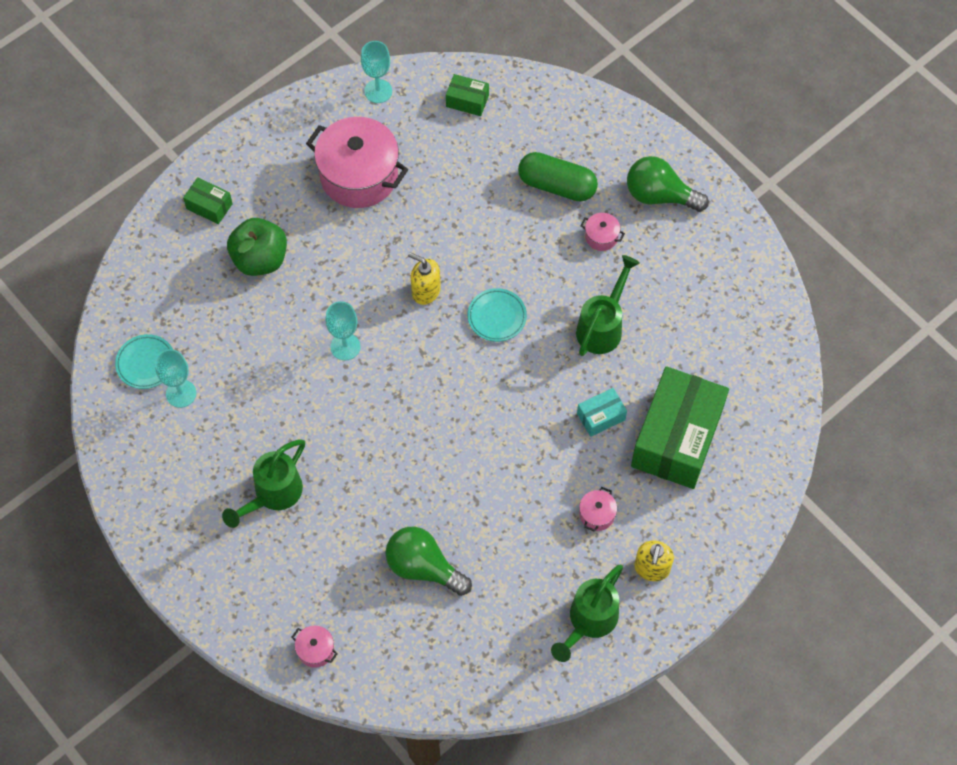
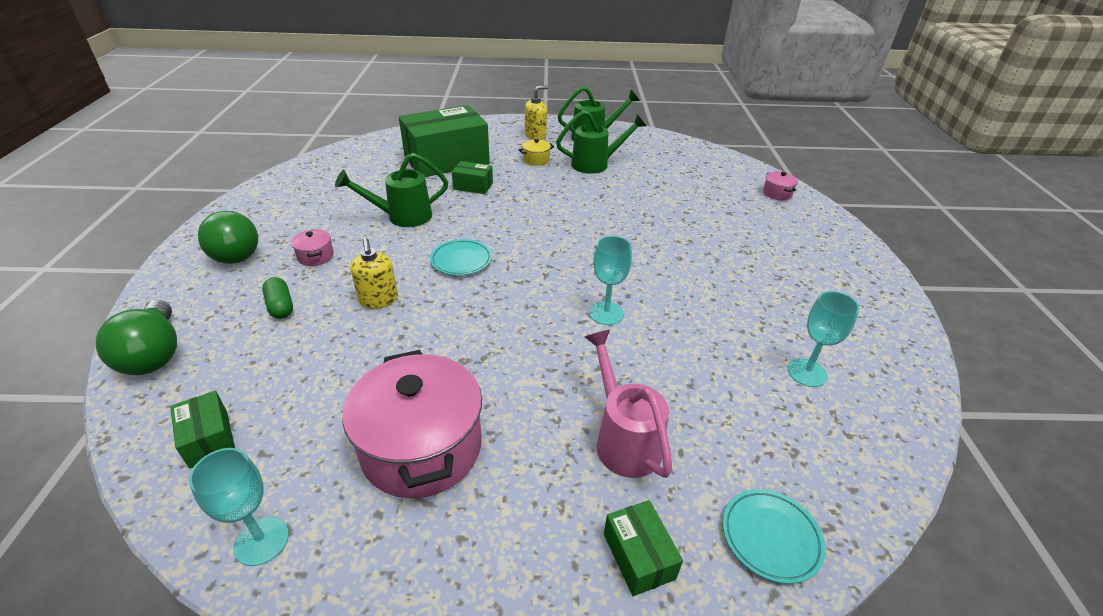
camera: 140 degrees left, 25 degrees down
turquoise plate [115,334,173,389] -> turquoise plate moved to [722,489,826,584]
green watering can [222,439,305,528] -> green watering can moved to [556,110,646,174]
green apple [227,218,287,276] -> pink watering can [585,330,672,478]
green light bulb [385,527,472,596] -> green light bulb moved to [96,300,177,375]
yellow soap dispenser [408,252,441,305] -> yellow soap dispenser moved to [350,238,398,309]
green capsule [518,152,598,202] -> green capsule [262,277,293,319], size x0.56
turquoise box [577,388,627,437] -> green box [452,161,493,194]
pink pot [579,487,617,532] -> yellow pot [518,139,554,166]

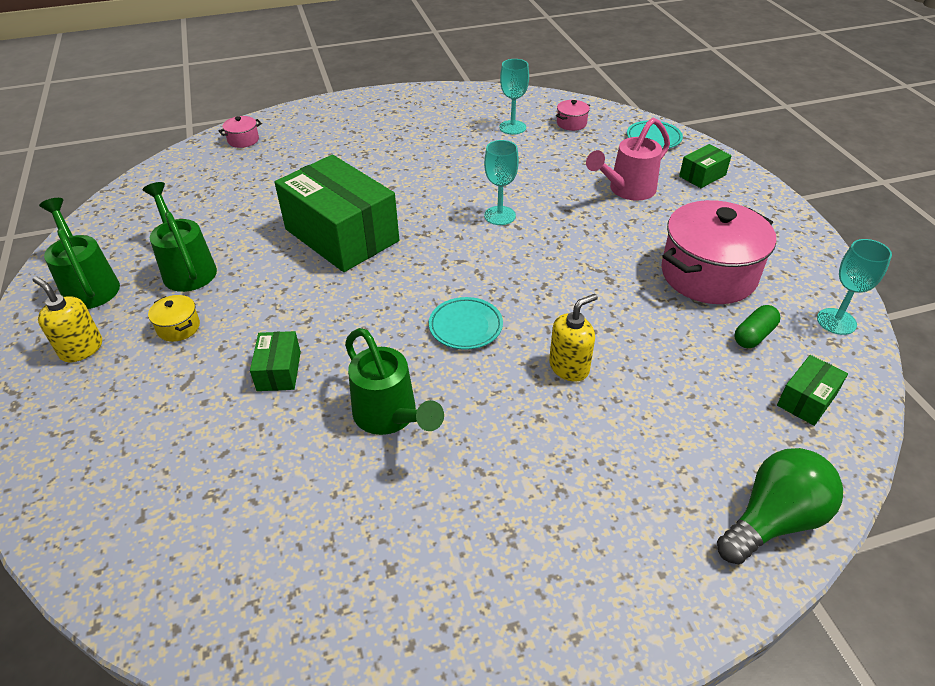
camera: 105 degrees left, 5 degrees up
green light bulb [198,211,258,264] -> none
green capsule [262,277,293,319] -> green capsule moved to [734,305,780,348]
pink pot [291,230,334,266] -> pink pot moved to [556,100,590,131]
green box [399,105,490,177] -> green box moved to [274,155,399,272]

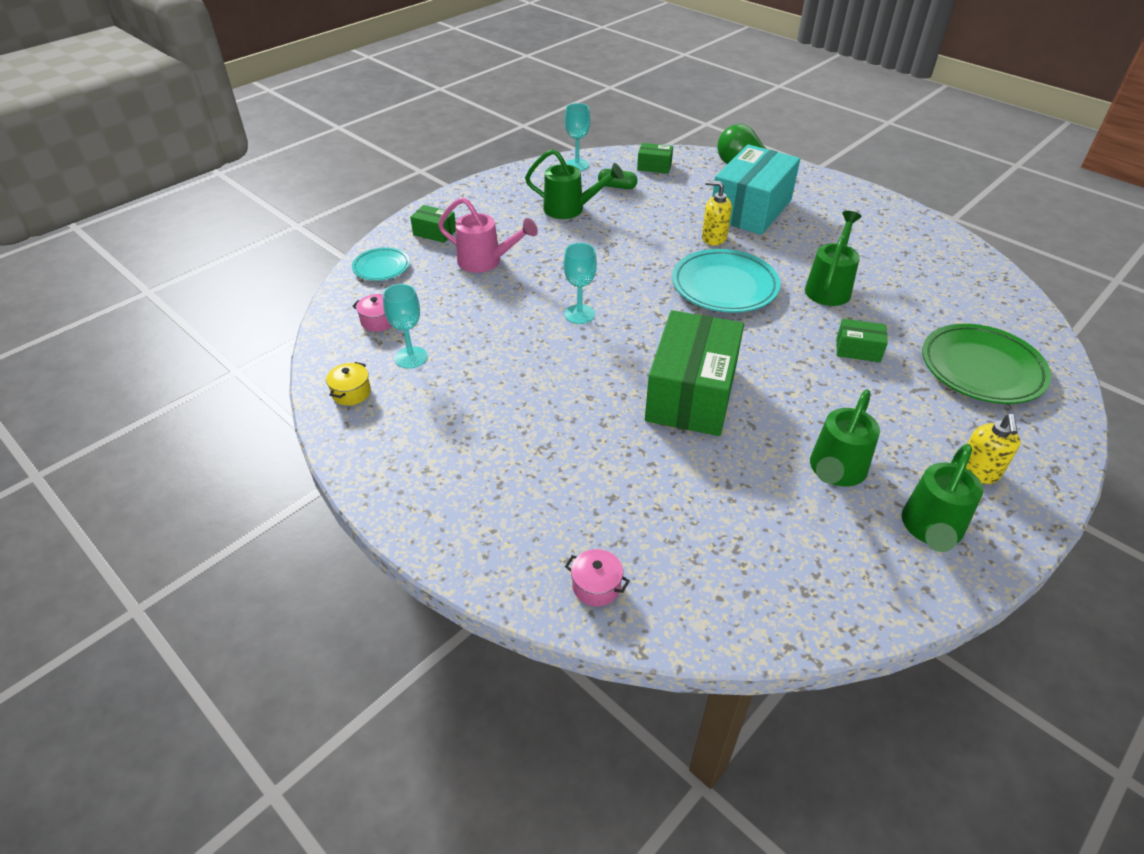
camera: 120 degrees left, 0 degrees up
yellow pot [148,295,200,342] -> yellow pot moved to [326,362,371,406]
green box [250,331,301,391] -> green box turned 45 degrees clockwise [836,319,888,362]
turquoise plate [429,297,503,350] -> turquoise plate [672,249,780,313], size x1.82
pink pot [661,200,776,304] -> green watering can [525,149,624,219]
none -> turquoise box [712,144,800,235]
none -> green plate [922,324,1051,404]

